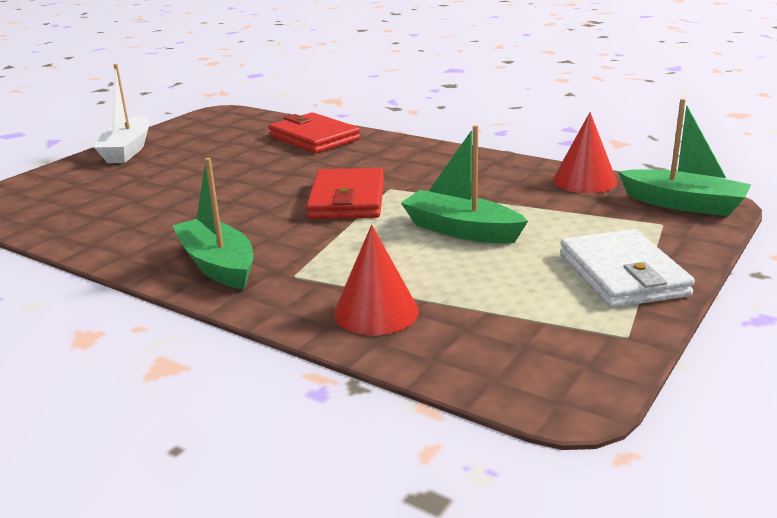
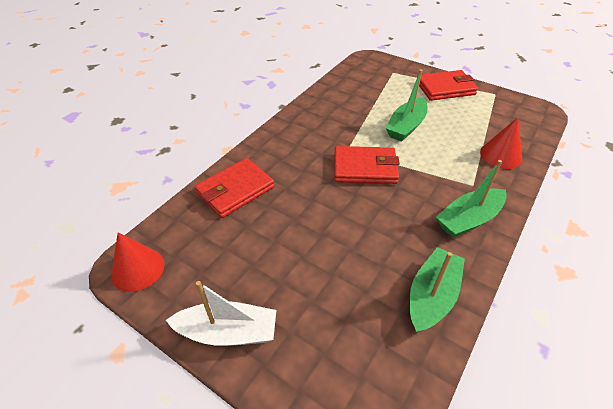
camera: 90 degrees left, 20 degrees up
red cone [553,112,617,193] -> red cone moved to [111,233,164,292]
white wallet [560,229,695,308] -> red wallet [417,70,478,101]
green boat [618,99,751,216] -> green boat moved to [410,247,465,333]

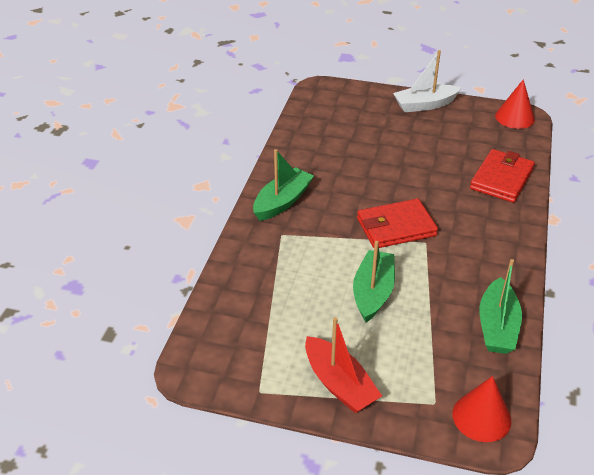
camera: 160 degrees right, 5 degrees down
green boat [410,247,465,333] -> green boat moved to [479,259,522,354]
red wallet [417,70,478,101] -> red boat [305,317,382,413]
red cone [480,118,522,169] -> red cone moved to [453,376,511,442]

